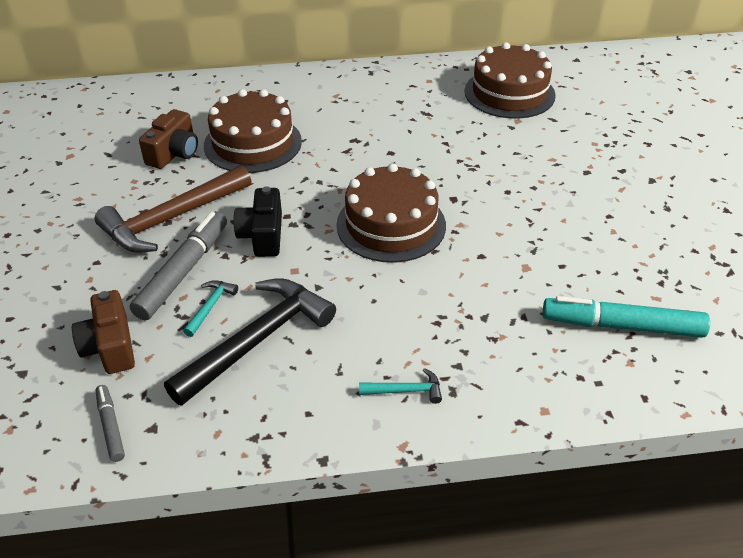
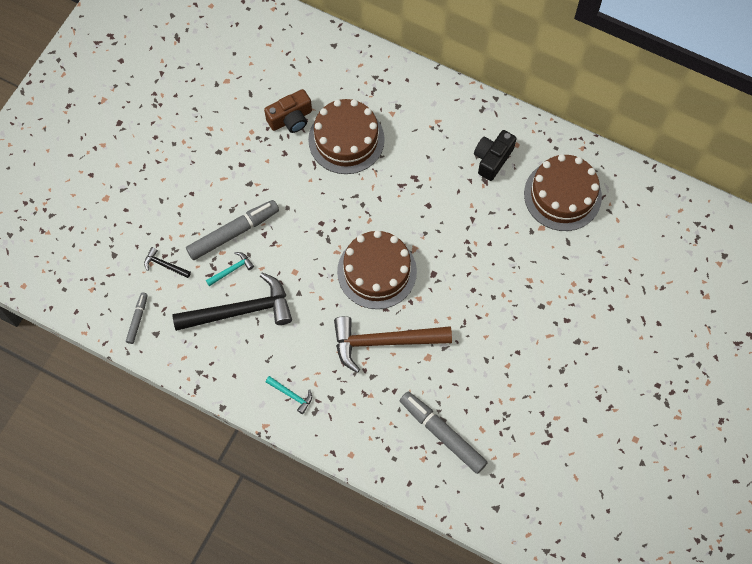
camera: 35 degrees right, 25 degrees up
brown camera [72,290,135,374] -> black hammer [144,247,191,278]
brown hammer [95,165,251,253] -> brown hammer moved to [334,316,452,373]
black camera [233,186,282,257] -> black camera moved to [474,130,517,181]
turquoise marker [543,296,710,338] -> grey marker [400,391,488,474]

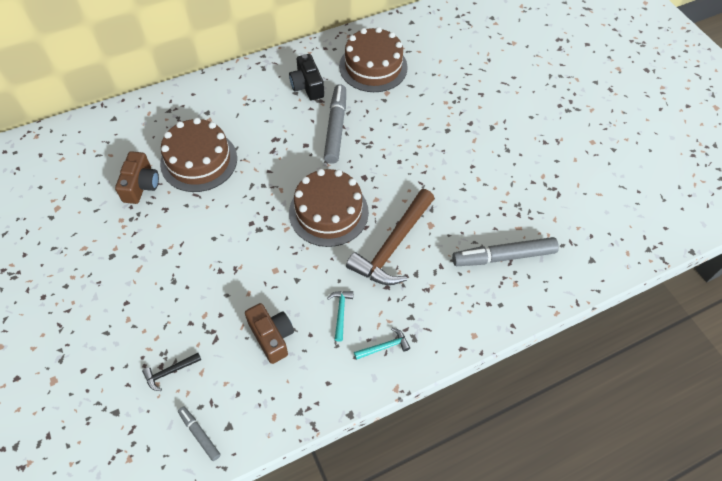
camera: 55 degrees left, 10 degrees down
black hammer [172,273,292,331] -> brown camera [245,303,294,364]
grey marker [186,200,279,260] -> grey marker moved to [324,84,346,164]
turquoise hammer [206,252,254,286] -> turquoise hammer moved to [327,291,354,342]

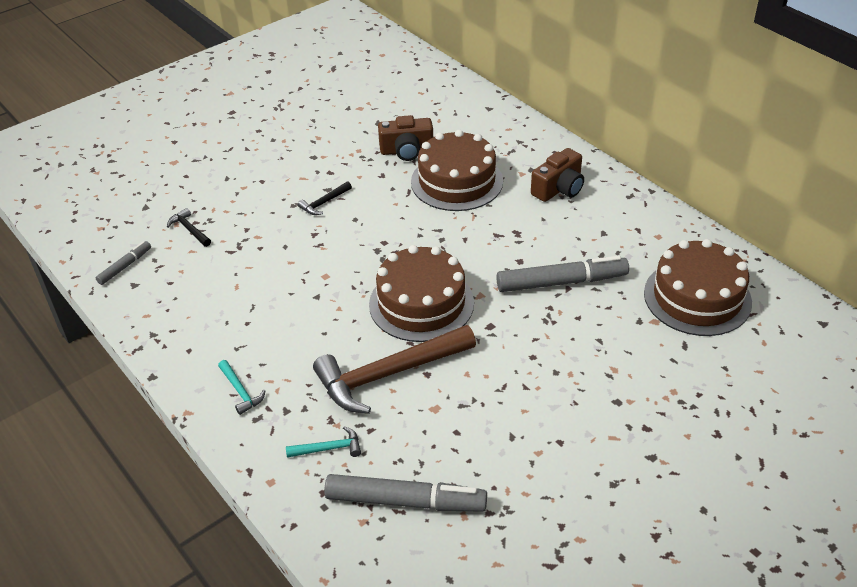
camera: 80 degrees right, 15 degrees down
brown camera [245,303,294,364] -> brown camera moved to [531,148,584,202]
black camera [289,54,324,100] -> none
turquoise hammer [327,291,354,342] -> turquoise hammer moved to [286,426,361,458]
brown hammer [346,189,434,285] -> brown hammer turned 45 degrees counterclockwise [313,325,476,414]
grey marker [452,237,559,266] -> grey marker turned 120 degrees clockwise [324,474,487,511]
none -> black hammer [298,181,352,215]

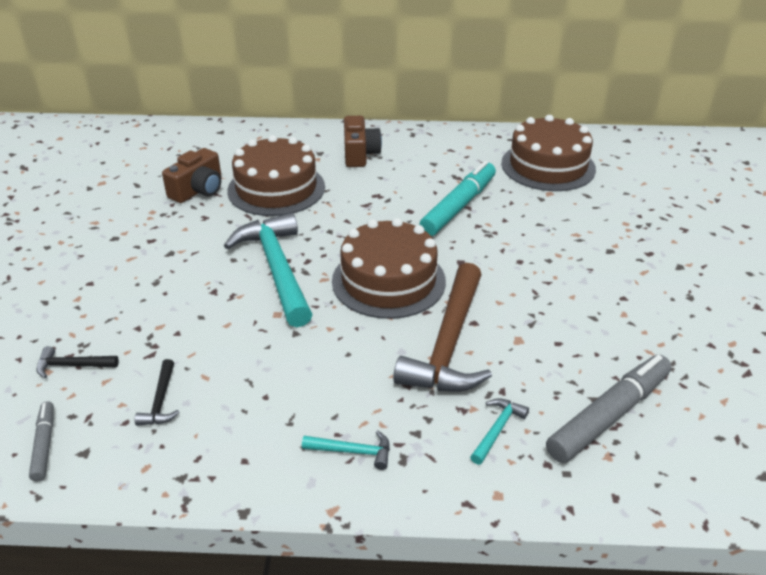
camera: 50 degrees left, 5 degrees down
black hammer [298,181,352,215] -> black hammer moved to [135,359,180,426]
grey marker [496,256,629,292] -> turquoise marker [419,161,496,236]
none -> turquoise hammer [224,212,312,327]

